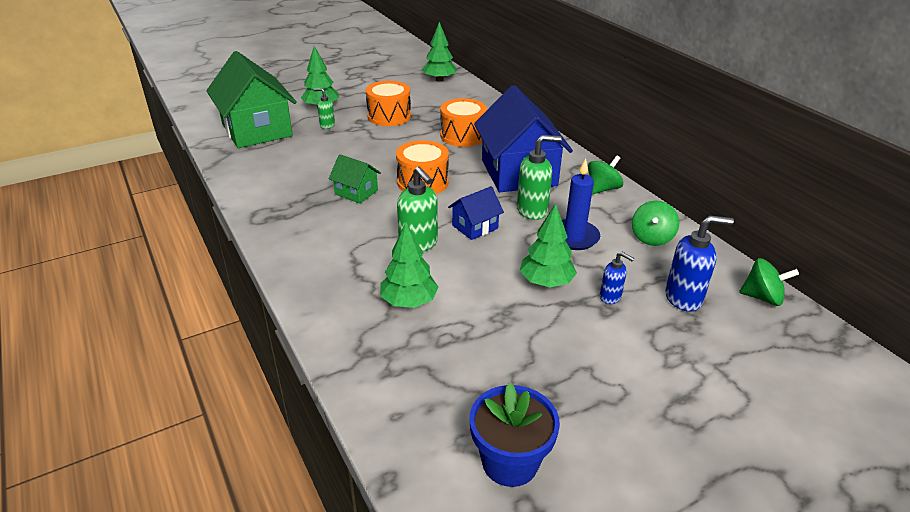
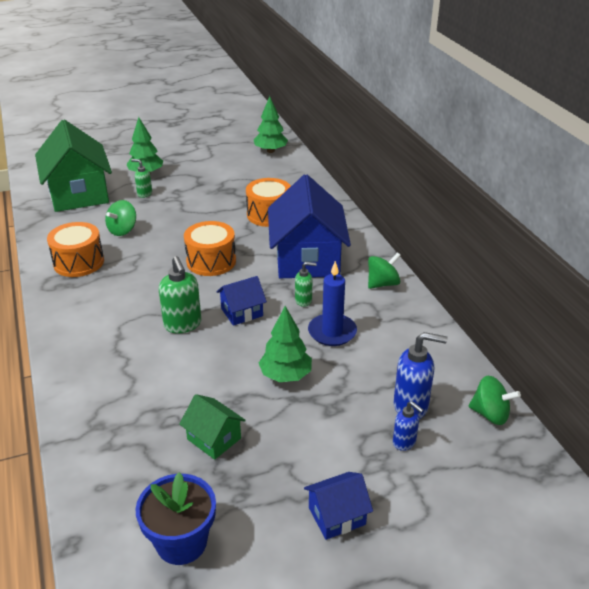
camera: 10 degrees right, 0 degrees up
green house [329,154,381,204] -> green house moved to [179,394,246,460]
orange drum [366,81,411,126] -> orange drum moved to [47,222,104,277]
green tree [380,222,439,308] -> none
green soap dispenser [517,135,562,220] -> green soap dispenser [295,262,317,307], size x0.58
blue soap dispenser [600,252,634,304] -> blue soap dispenser moved to [393,401,423,451]
green spinning top [632,201,679,246] -> green spinning top moved to [105,200,136,236]
none -> blue house [304,472,373,540]

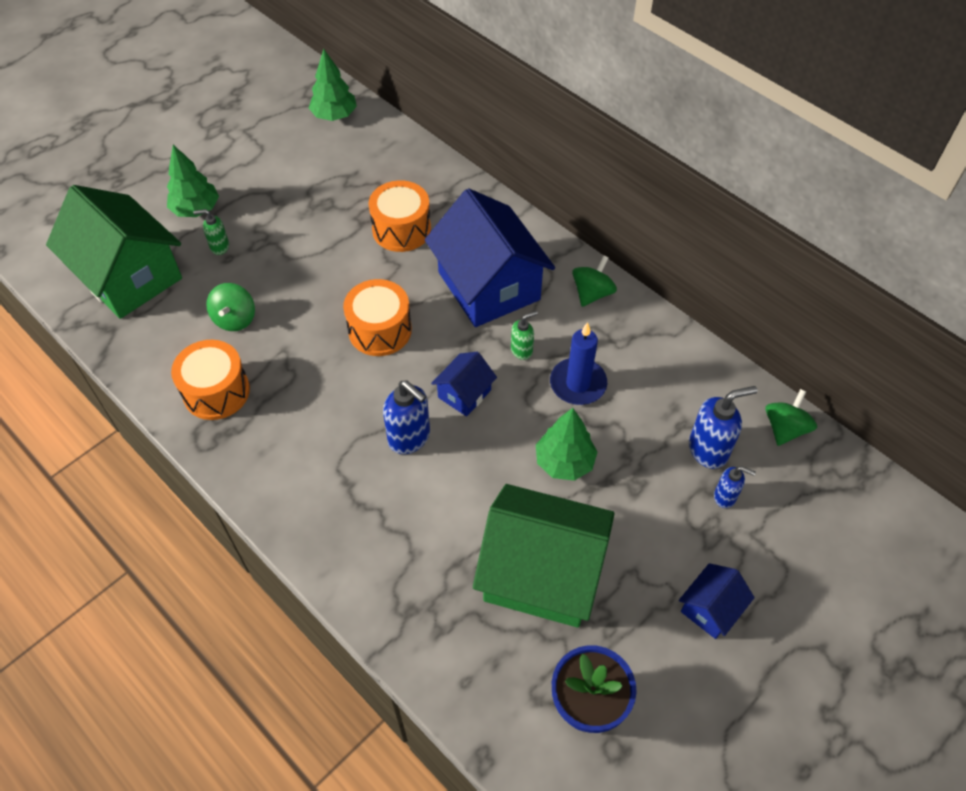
camera: 25 degrees left, 20 degrees up
green soap dispenser [159,256,201,333] -> blue soap dispenser [383,380,430,454]
green house [179,394,246,460] -> green house [473,484,615,628], size x2.16
green spinning top [468,376,521,425] -> green spinning top turned 60 degrees counterclockwise [765,389,817,446]

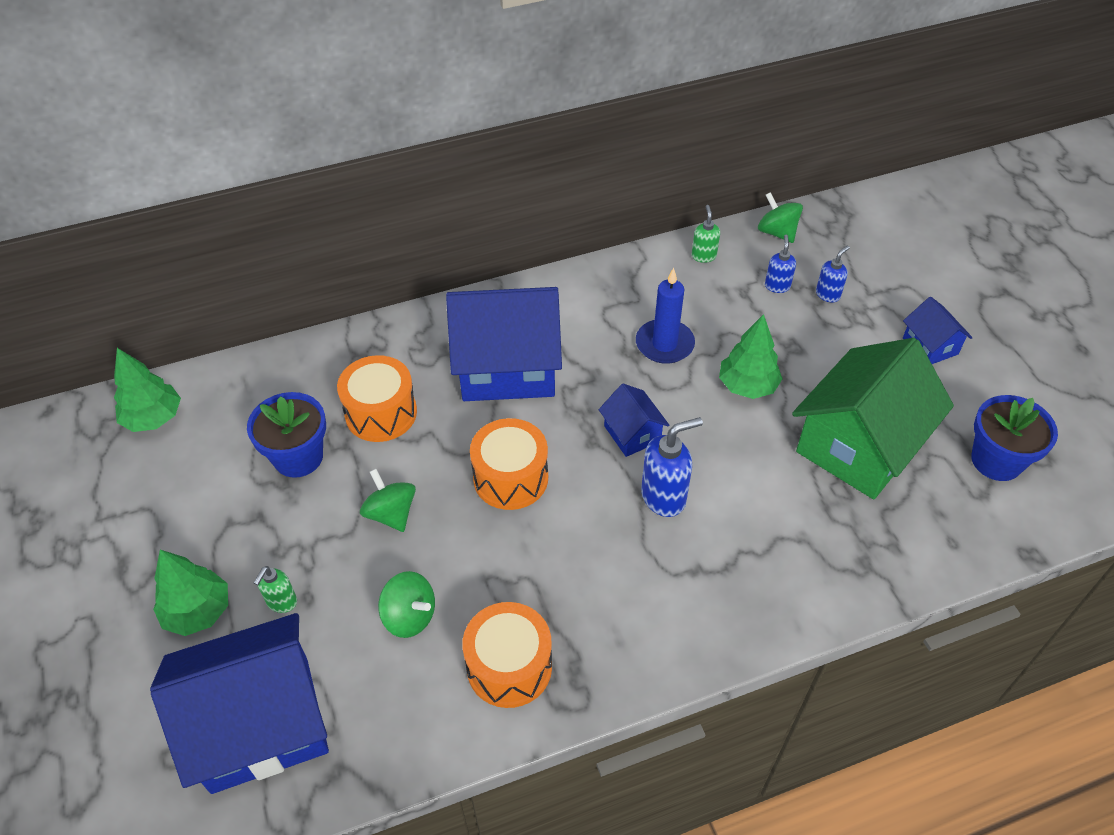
camera: 65 degrees left, 5 degrees down
green house [46,185,182,319] -> blue house [150,613,329,794]
green soap dispenser [511,311,538,360] -> green soap dispenser moved to [692,205,720,263]
green spinning top [572,255,617,307] -> green spinning top moved to [360,469,416,532]
blue soap dispenser [689,386,758,469] -> blue soap dispenser [765,235,796,293], size x0.58
none -> blue flower pot [247,392,326,478]

